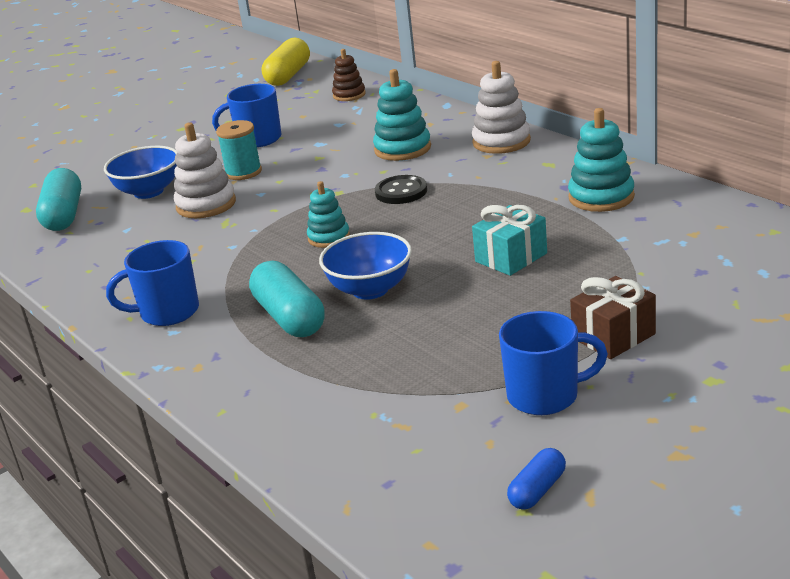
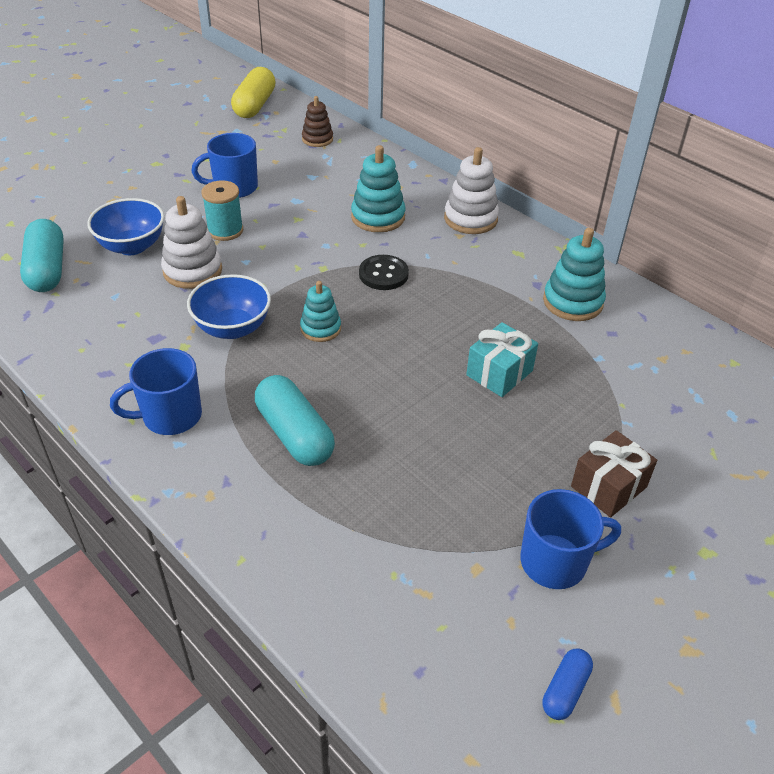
camera: 10 degrees left, 15 degrees up
blue bowl [319,232,412,300] -> blue bowl moved to [187,274,271,339]

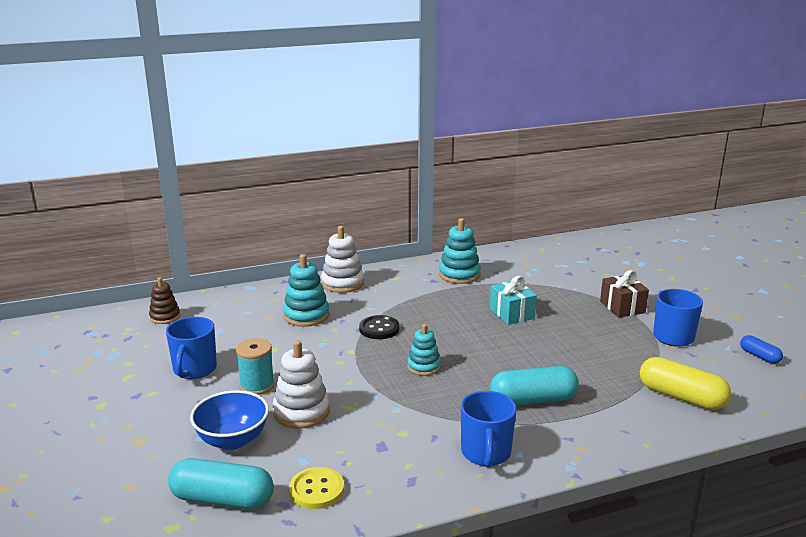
camera: 65 degrees left, 20 degrees down
blue bowl [187,274,271,339] -> none
yellow capsule [231,67,276,118] -> yellow capsule moved to [640,357,731,410]
none -> yellow button [289,467,344,509]

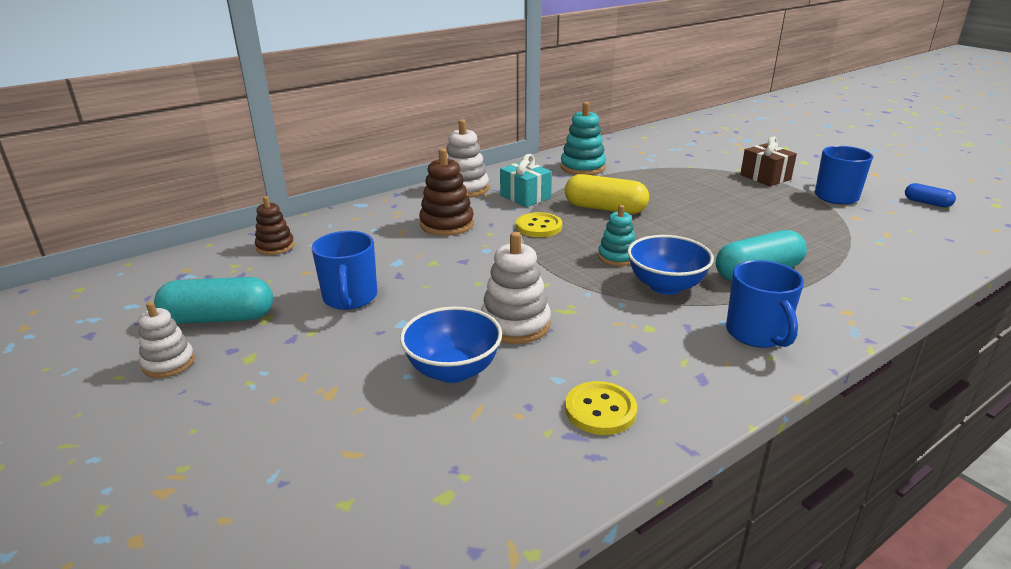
camera: 15 degrees left, 5 degrees up
turquoise capsule [168,458,274,509] -> turquoise capsule moved to [154,277,273,324]
turquoise spool [236,338,275,395] -> none
turquoise stacking toy [283,254,329,327] -> brown stacking toy [419,148,474,236]
black button [359,315,399,339] -> yellow button [516,212,562,237]
turquoise gift [490,276,537,325] -> turquoise gift moved to [500,154,552,207]
yellow capsule [640,357,731,410] -> yellow capsule moved to [565,174,649,214]
none -> white stacking toy [139,302,195,378]
none -> blue bowl [627,235,714,295]

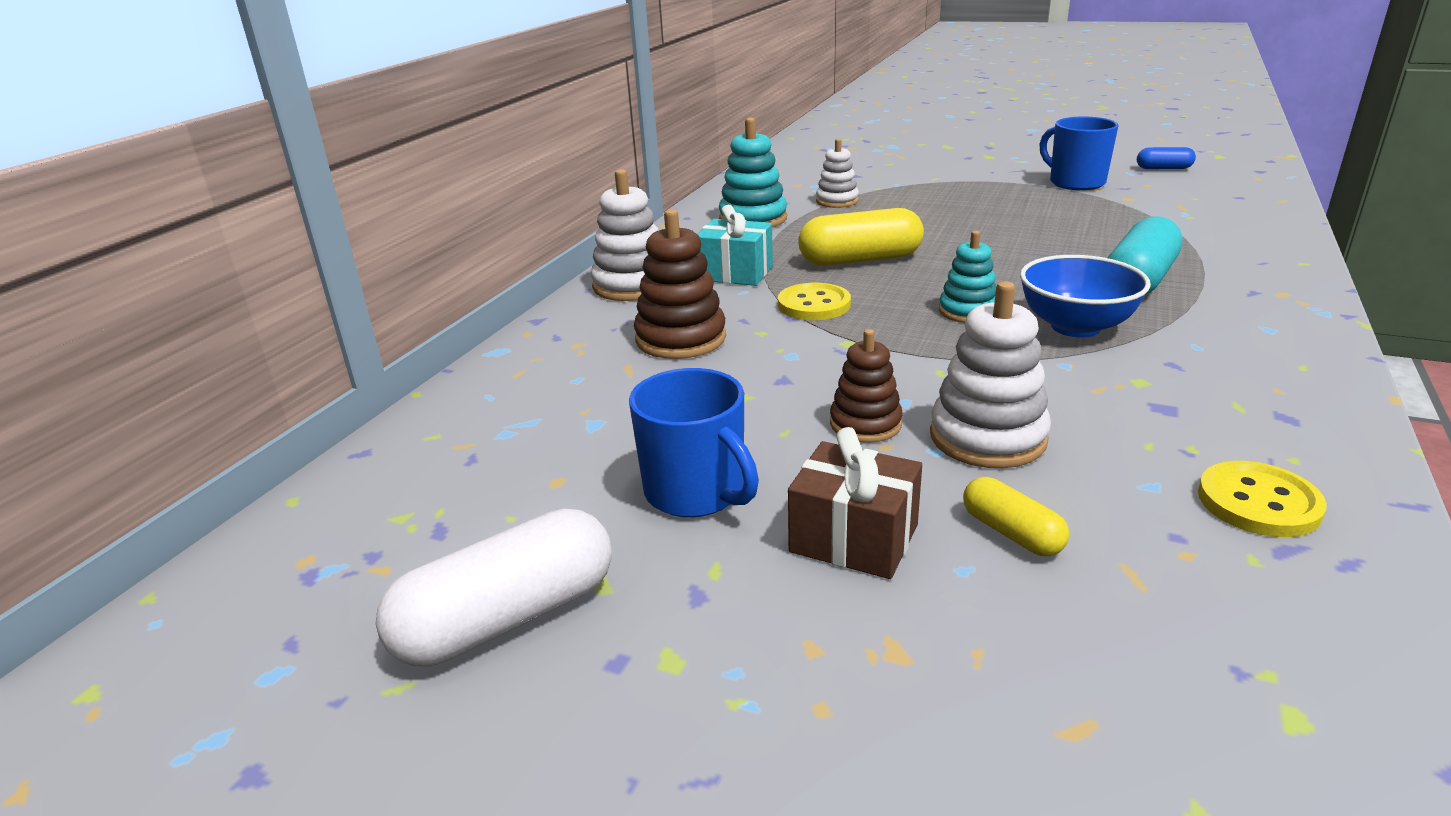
camera: 30 degrees left, 0 degrees up
white stacking toy [139,302,195,378] -> white stacking toy moved to [816,139,859,208]
turquoise capsule [154,277,273,324] -> white capsule [376,509,612,666]
brown stacking toy [255,196,294,255] -> brown stacking toy moved to [830,329,903,443]
blue bowl [400,307,502,383] -> yellow capsule [963,477,1069,556]
blue mug [726,260,804,348] -> none
brown gift [740,137,797,186] -> brown gift moved to [788,427,922,579]

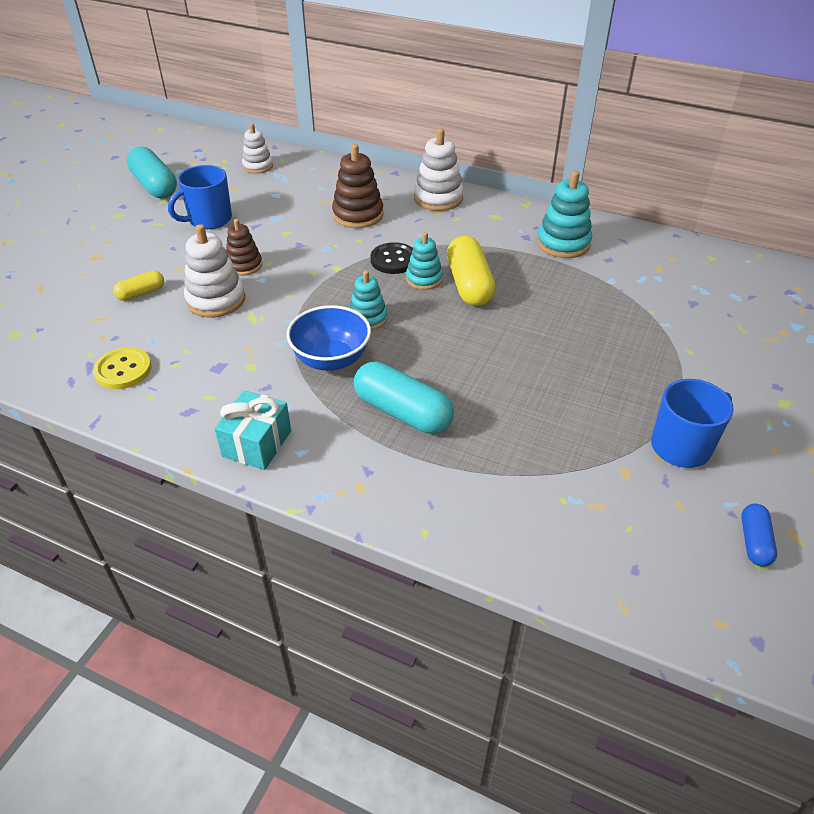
camera: 90 degrees right, 15 degrees up
white capsule [376,509,612,666] -> turquoise capsule [127,146,177,199]
turquoise gift [697,205,773,286] -> turquoise gift moved to [214,390,291,470]
yellow button [778,283,851,320] -> black button [370,242,413,274]
brown gift [788,427,922,579] -> none
white stacking toy [816,139,859,208] -> white stacking toy moved to [242,123,273,174]
none -> turquoise stacking toy [406,232,443,290]

